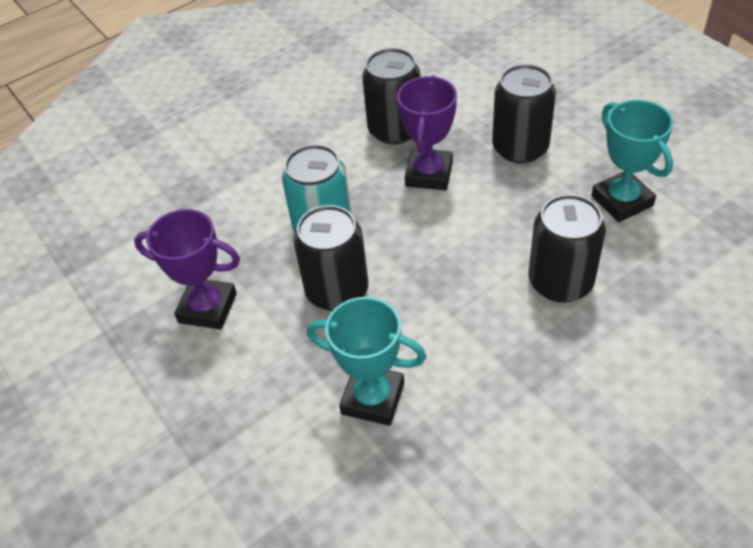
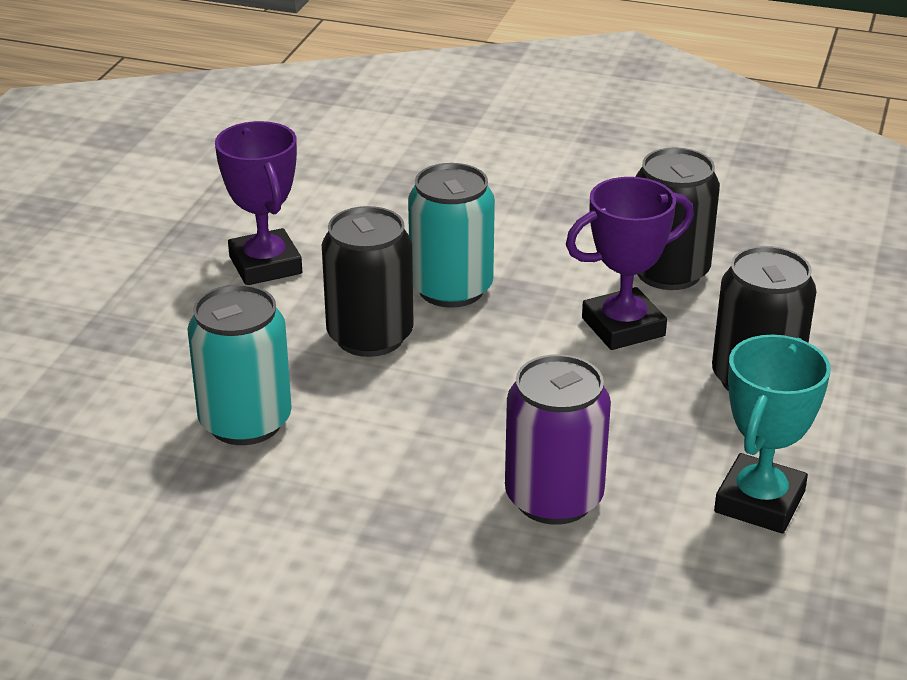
camera: 50 degrees right, 15 degrees down
turquoise trophy [307,297,426,426] -> turquoise can [187,284,292,445]
black can [529,194,606,303] -> purple can [505,354,611,525]

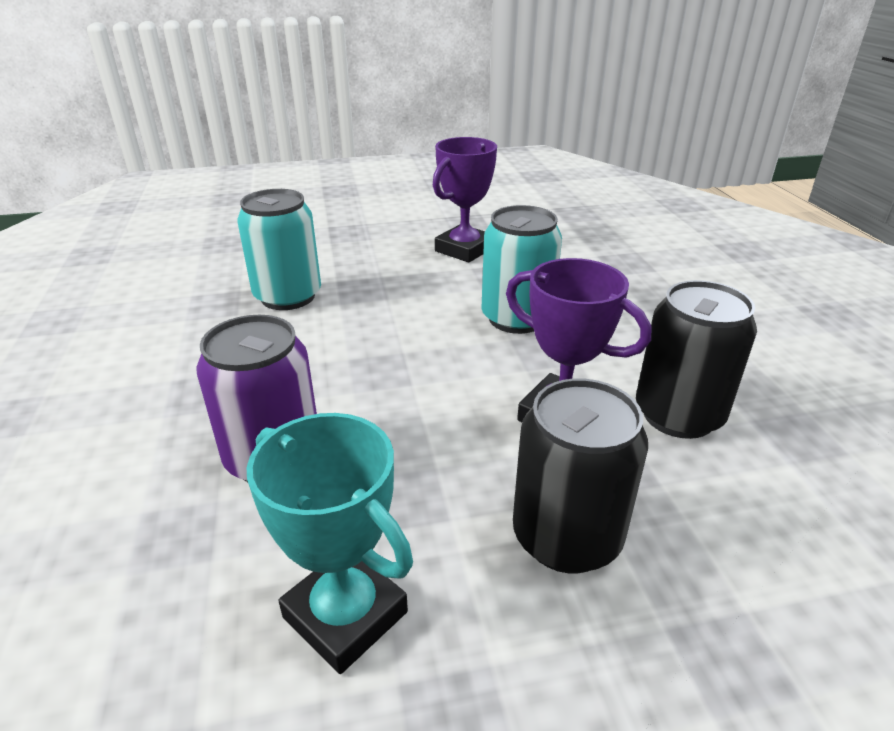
camera: 60 degrees right, 0 degrees up
black can [322,206,414,357] -> none
turquoise trophy [714,335,831,534] -> turquoise trophy turned 45 degrees clockwise [247,413,413,674]

